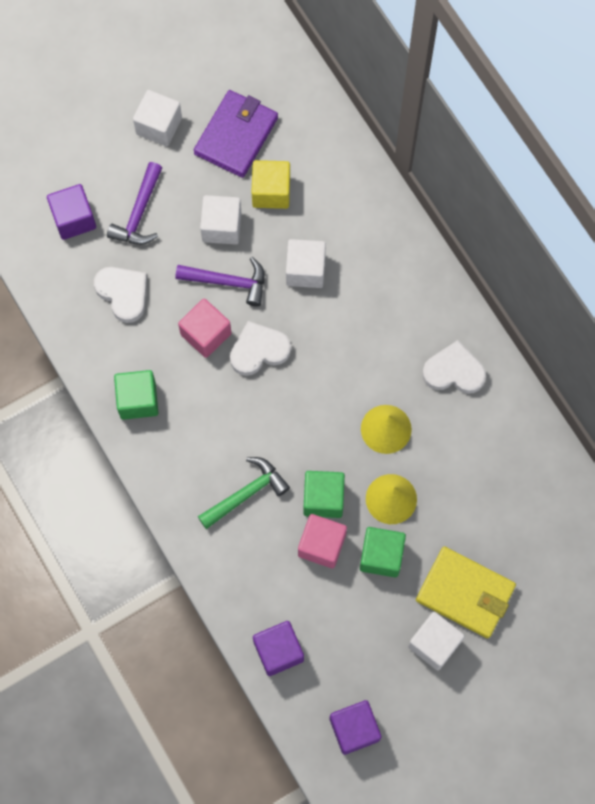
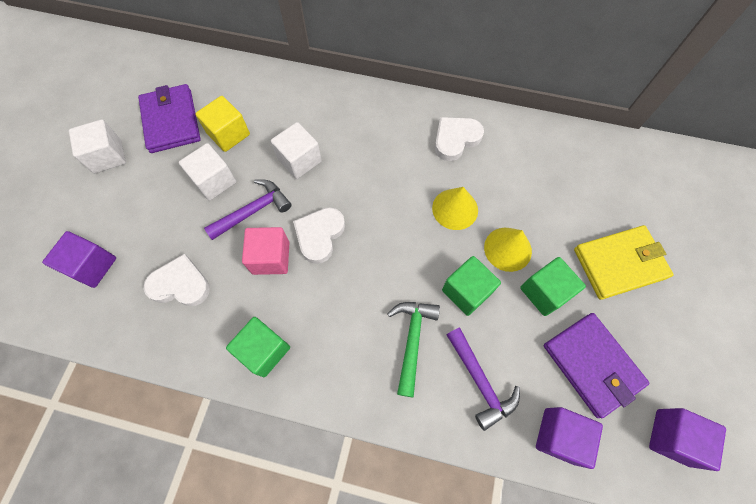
camera: 45 degrees left, 5 degrees down
purple hammer [107,162,162,245] -> purple hammer moved to [447,327,520,431]
pink cube [298,514,347,568] -> none
white cube [408,612,465,671] -> none
none -> purple wallet [544,313,650,418]

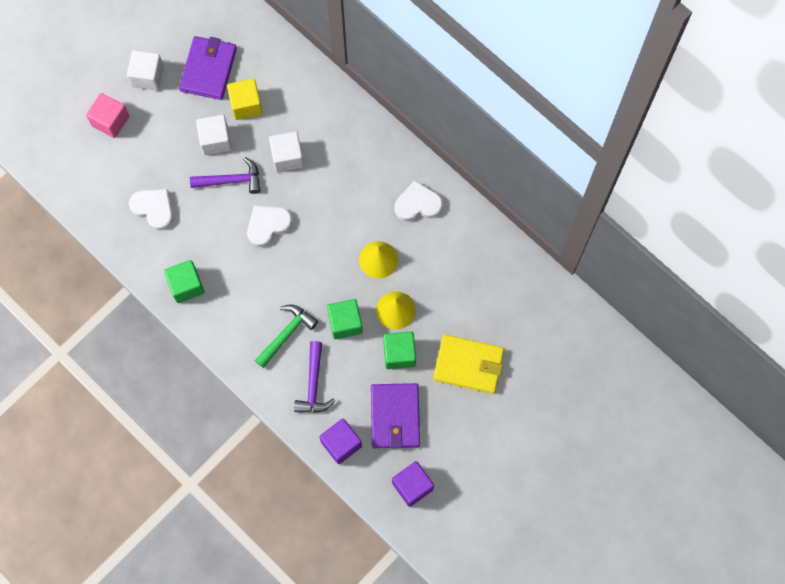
camera: 30 degrees right, 5 degrees up
purple cube [42,231,116,288] -> none
pink cube [242,227,289,275] -> pink cube moved to [86,93,129,138]

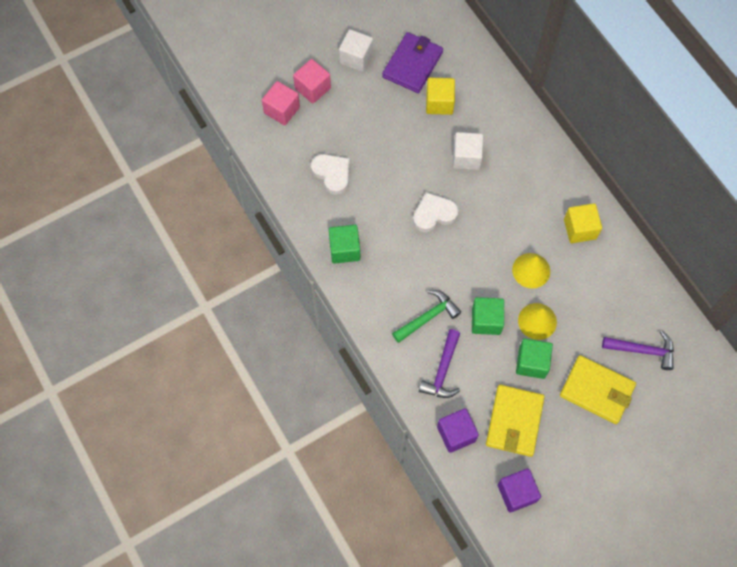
camera: 15 degrees right, 5 degrees down
purple hammer [190,157,261,194] -> purple hammer moved to [602,331,674,370]
white cube [196,115,232,155] -> none
purple wallet [371,383,420,448] -> yellow wallet [486,385,545,457]
white heart [395,180,443,221] -> yellow cube [564,203,602,243]
none -> pink cube [262,81,300,125]

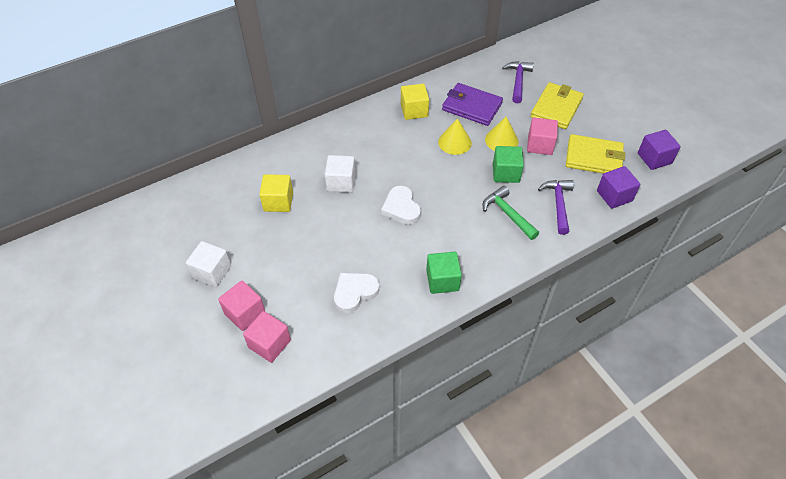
camera: 90 degrees left, 15 degrees down
purple wallet [382,32,443,93] -> purple wallet moved to [442,83,503,126]
purple hammer [419,329,460,398] -> purple hammer turned 105 degrees counterclockwise [538,180,574,235]
green cube [516,339,553,379] -> pink cube [527,118,558,155]

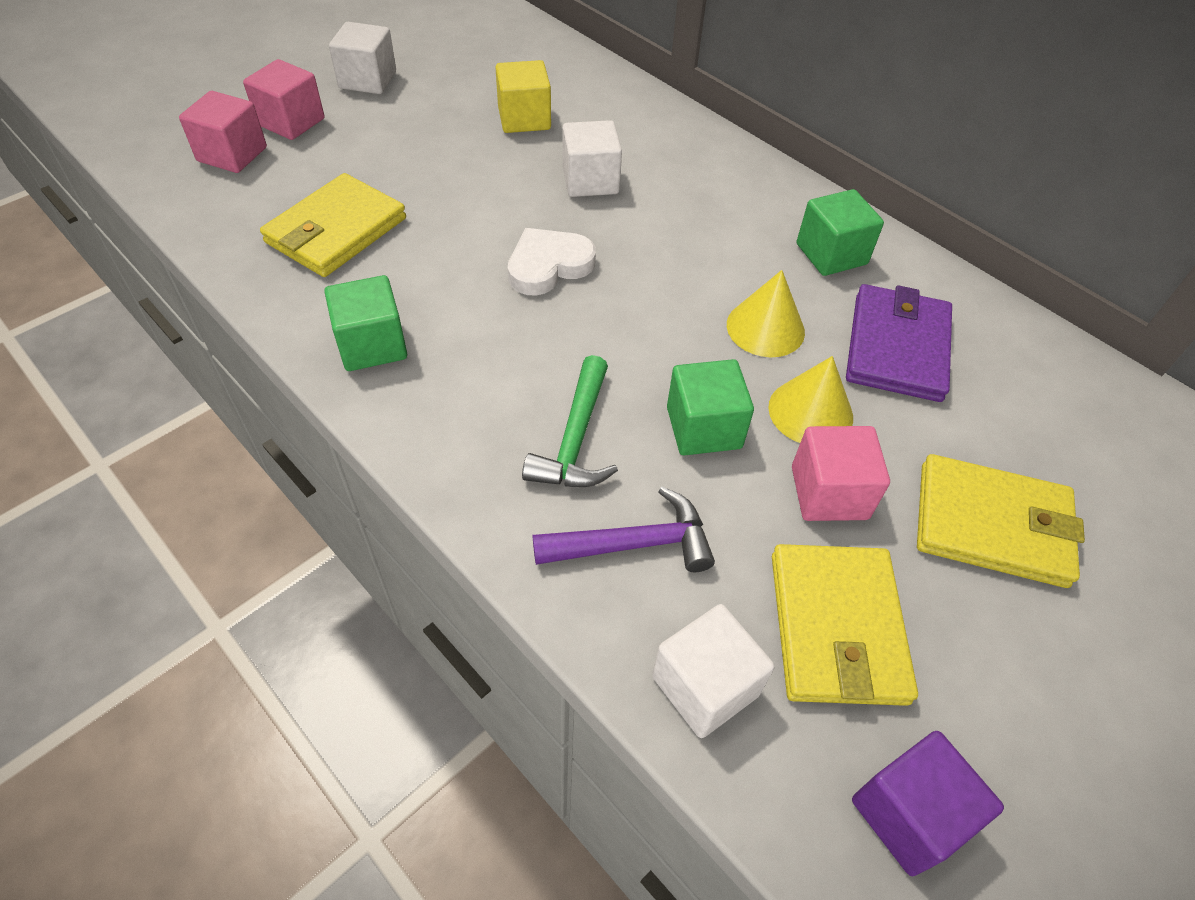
camera: 75 degrees right, 0 degrees up
white heart [334,273,379,313] -> yellow wallet [260,173,406,277]
yellow cube [401,84,429,120] -> green cube [797,189,884,276]
green hammer [483,186,539,240] -> green hammer turned 150 degrees clockwise [522,355,618,487]
purple hammer [502,61,534,103] -> none
purple cube [597,166,640,209] -> white cube [652,604,775,738]

